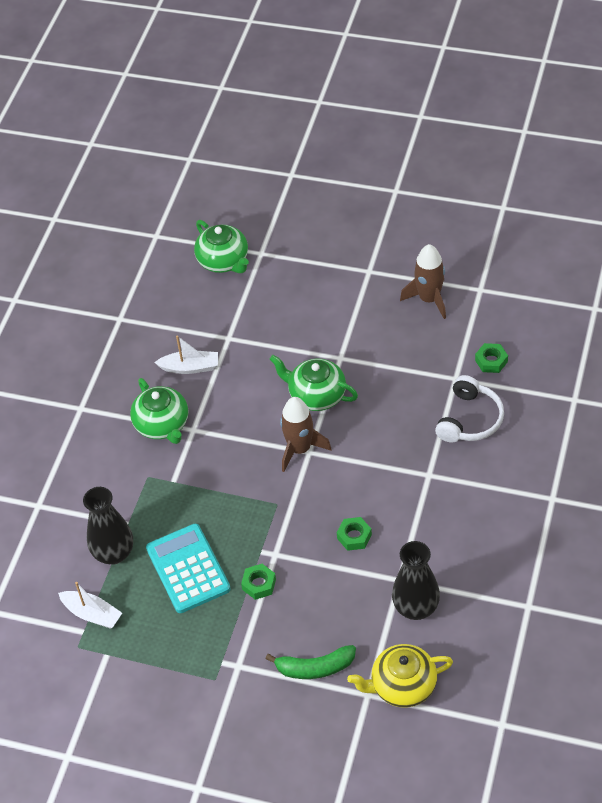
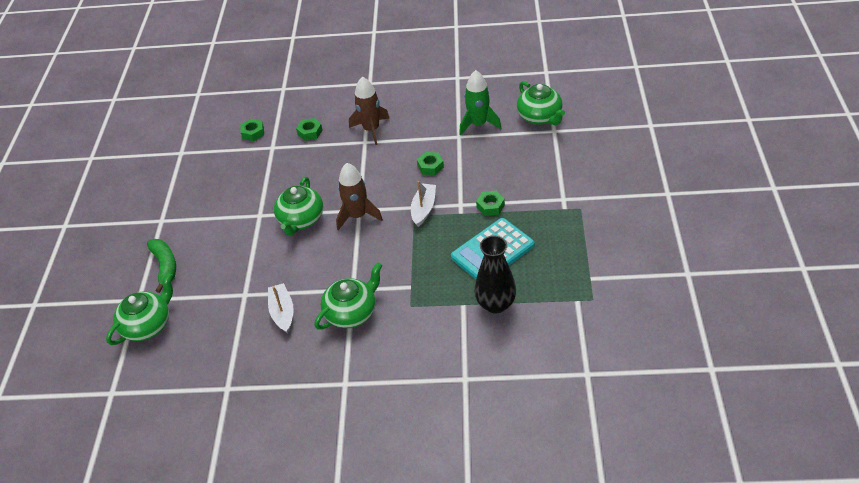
camera: 105 degrees left, 5 degrees down
white boat [58,582,122,629] -> white boat moved to [411,181,436,227]
green banana [265,645,356,679] -> green banana moved to [147,239,176,293]
yellow teapot [347,644,453,708] -> green teapot [517,81,565,125]
black vase [392,541,440,620] -> green rocket [459,70,501,136]
brown rocket [400,244,446,319] -> brown rocket moved to [349,77,389,145]
white headphones [435,375,504,443] -> green nut [296,118,323,141]

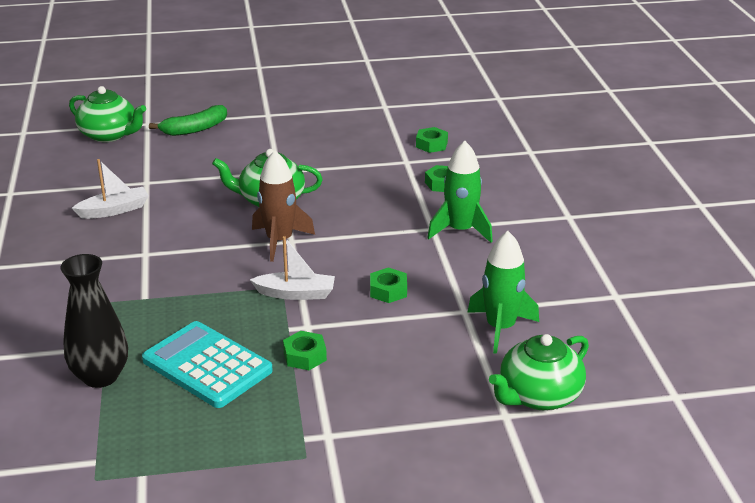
camera: 75 degrees right, 15 degrees down
green teapot [315,262,383,329] -> none
brown rocket [349,77,389,145] -> green rocket [427,141,493,243]

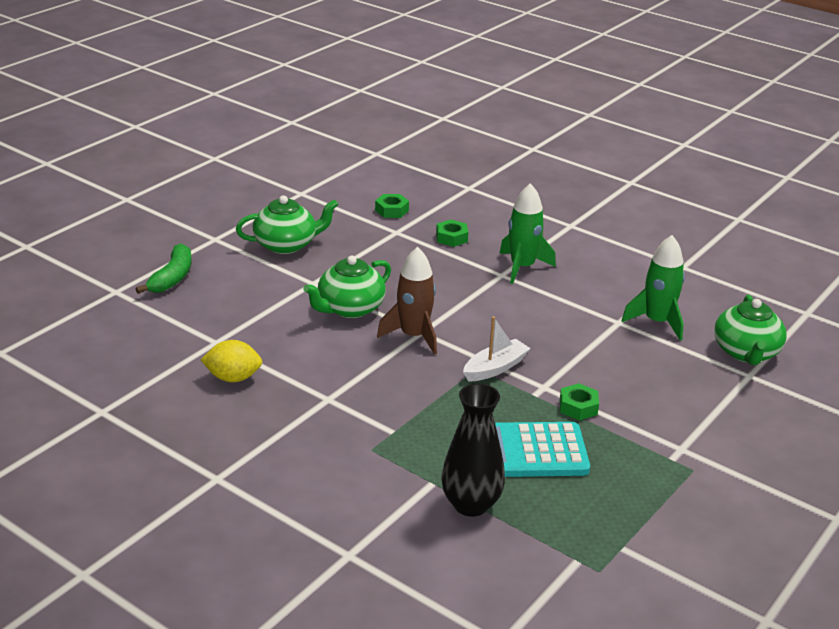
camera: 45 degrees left, 0 degrees up
green teapot [69,86,146,142] -> green teapot moved to [236,195,339,254]
white boat [72,159,149,219] -> yellow lemon [201,340,262,382]
green nut [370,268,407,303] -> none

